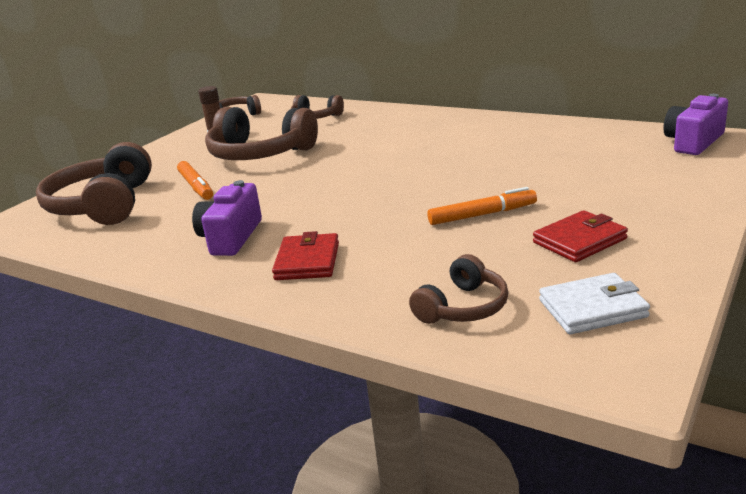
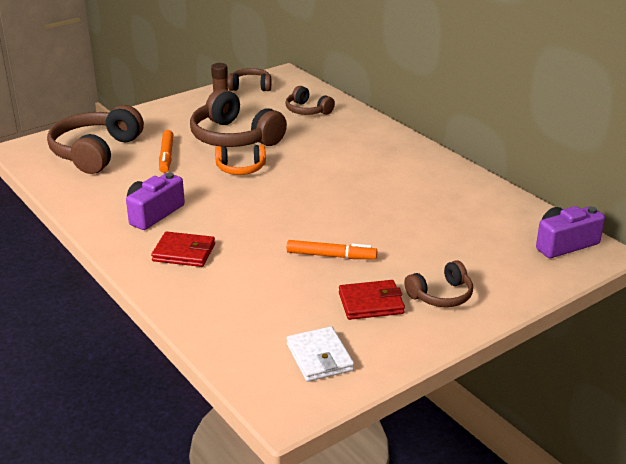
camera: 20 degrees right, 5 degrees up
red wallet [272,231,339,280] -> red wallet turned 75 degrees clockwise [151,231,215,267]
brown headphones [409,254,508,324] -> brown headphones moved to [404,260,473,307]
white wallet [539,273,650,334] -> white wallet turned 60 degrees clockwise [287,326,354,382]
none -> orange headphones [215,145,266,175]

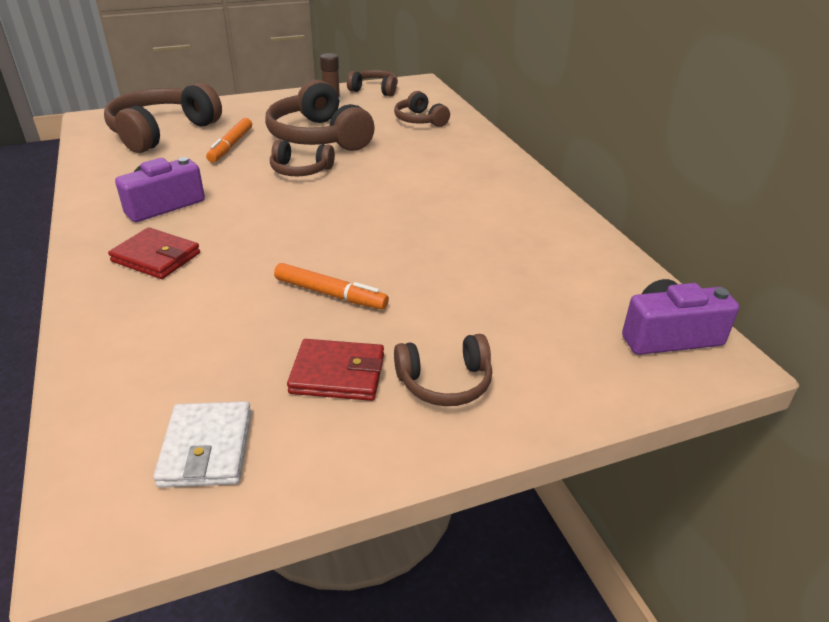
camera: 15 degrees right, 5 degrees up
orange headphones [215,145,266,175] -> brown headphones [270,140,335,176]

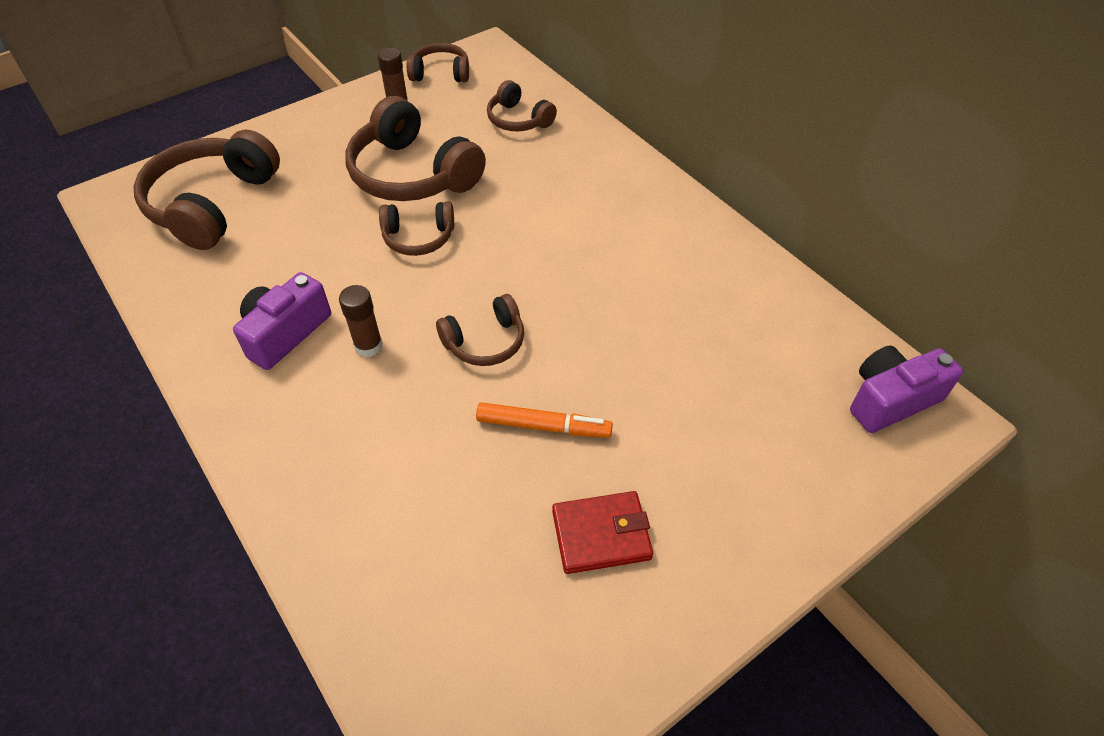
camera: 15 degrees left, 15 degrees up
red wallet [108,227,200,279] -> none
white wallet [153,401,251,488] -> none
orange marker [206,118,252,162] -> none
brown headphones [394,334,492,406] -> brown headphones moved to [436,294,524,366]
none -> brown glue stick [339,285,383,357]

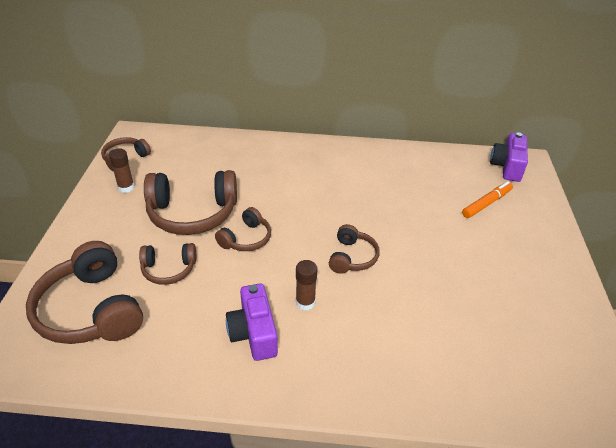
camera: 50 degrees left, 10 degrees down
orange marker [476,402,613,438] -> orange marker moved to [462,181,513,218]
brown headphones [487,80,557,132] -> brown headphones moved to [139,243,196,285]
red wallet [552,491,653,574] -> none

